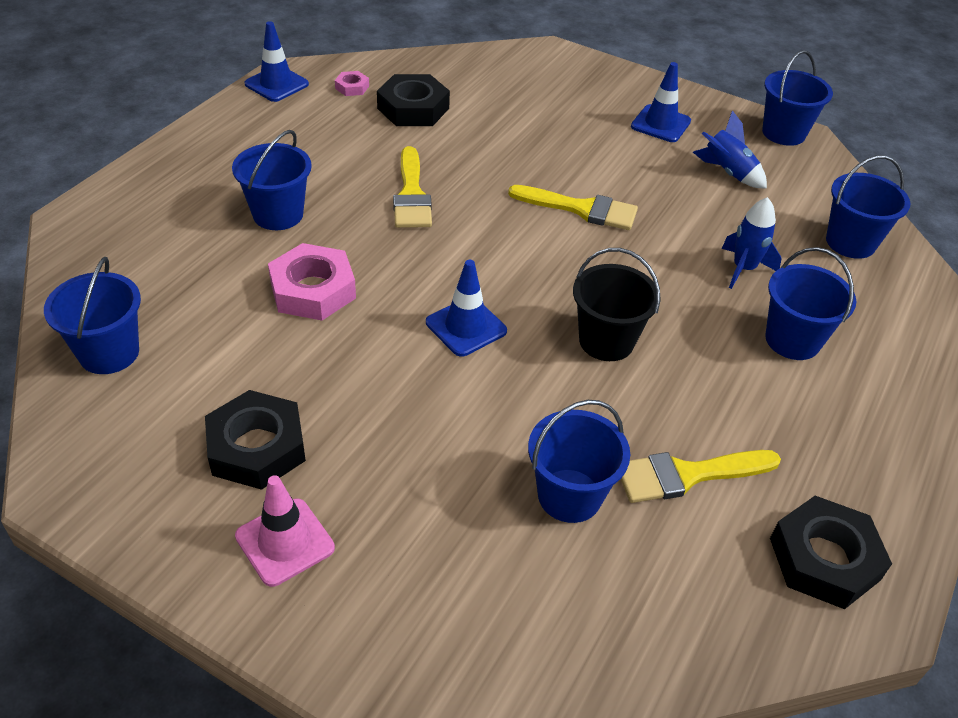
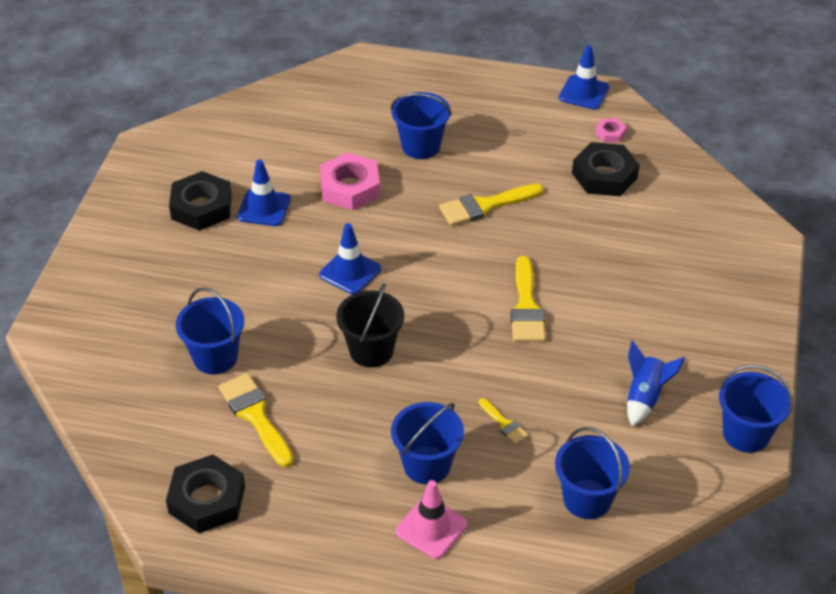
camera: 75 degrees right, 0 degrees up
blue bucket [44,257,141,374] -> none
pink traffic cone [235,475,335,587] -> pink traffic cone moved to [395,480,467,559]
blue traffic cone [631,62,691,142] -> blue traffic cone moved to [237,159,291,226]
blue rocket [722,197,782,289] -> yellow brush [479,398,528,444]

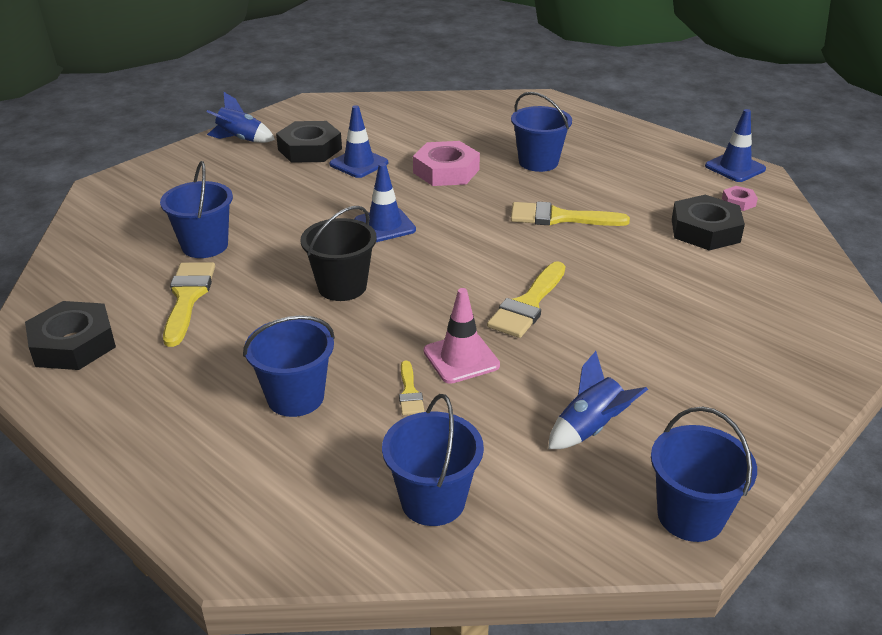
camera: 30 degrees right, 10 degrees down
pink traffic cone [395,480,467,559] -> pink traffic cone moved to [424,288,500,384]
none -> blue rocket [206,92,275,143]

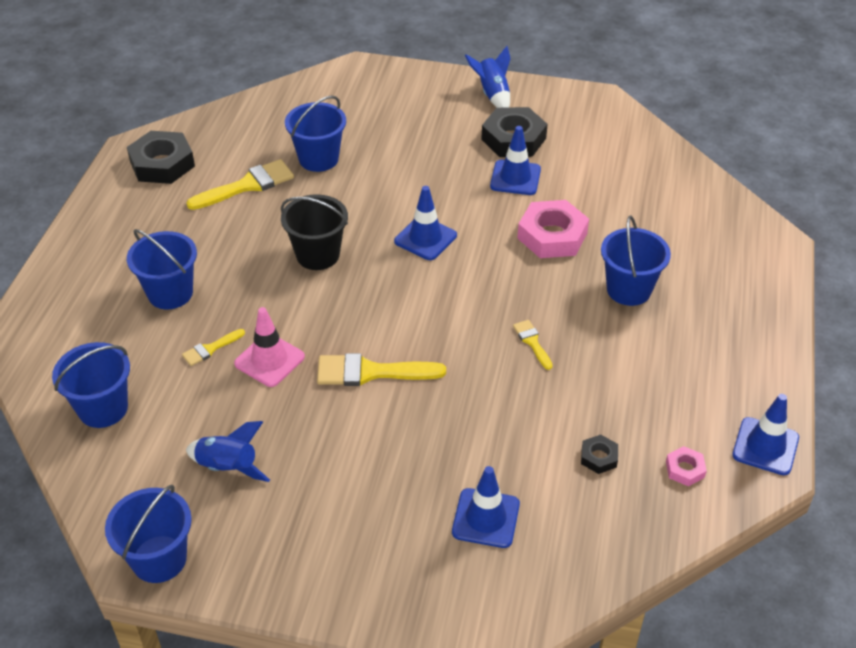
camera: 60 degrees right, 10 degrees up
yellow brush [511,202,630,226] -> yellow brush [513,320,553,370], size x0.53
black nut [672,195,745,251] -> black nut [581,435,618,474], size x0.48
none -> blue traffic cone [452,466,520,548]

